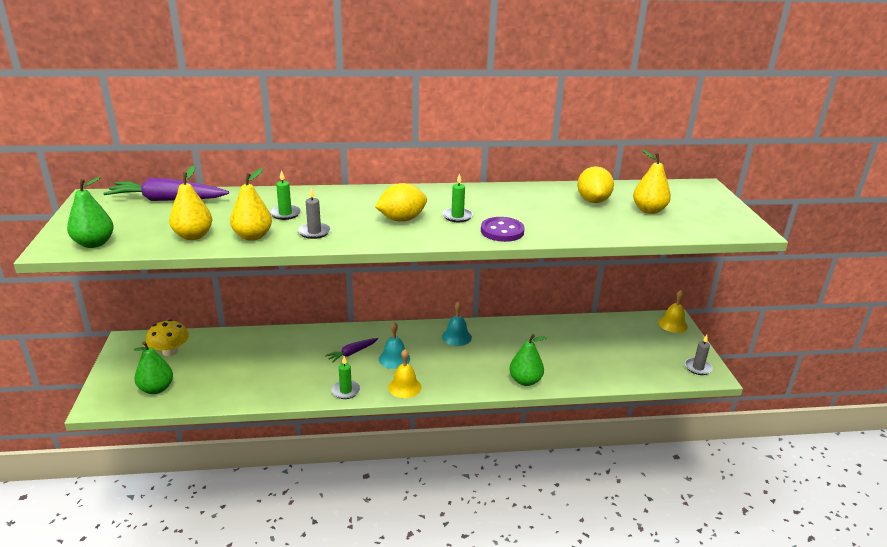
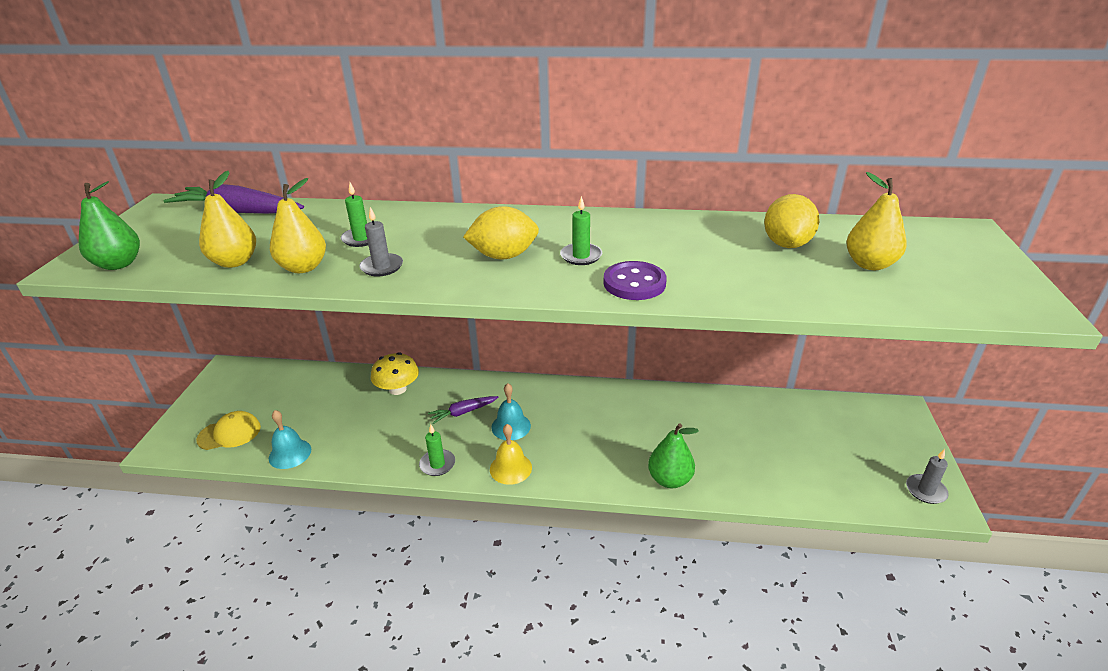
camera: 15 degrees right, 5 degrees up
green pear [134,341,173,394] -> yellow cap [196,411,261,450]
yellow mushroom [146,320,189,356] -> yellow mushroom moved to [371,352,419,395]
turquoise bell [442,301,472,346] -> turquoise bell moved to [269,410,311,469]
yellow bell [658,290,688,333] -> none

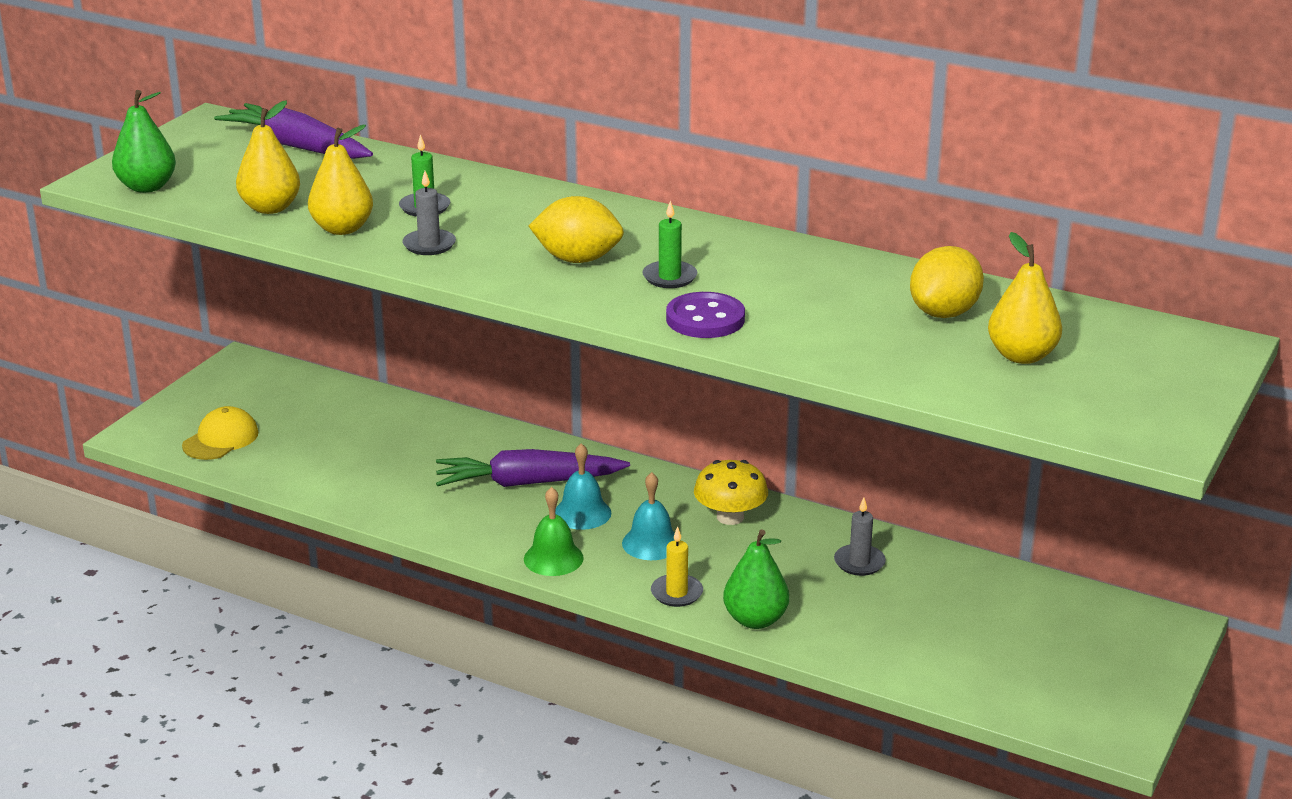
camera: 20 degrees right, 5 degrees down
yellow cap [196,411,261,450] -> yellow cap turned 60 degrees counterclockwise [182,406,258,460]
turquoise bell [269,410,311,469] -> turquoise bell moved to [622,472,681,560]
yellow mushroom [371,352,419,395] -> yellow mushroom moved to [694,460,768,525]
green candle [419,424,455,476] -> none
purple carrot [428,396,498,424] -> purple carrot [436,449,630,487], size x1.84
yellow bell [490,424,532,485] -> green bell [524,487,584,576]
grey candle [906,449,949,504] -> grey candle moved to [834,497,886,576]
none -> yellow candle [651,526,703,607]

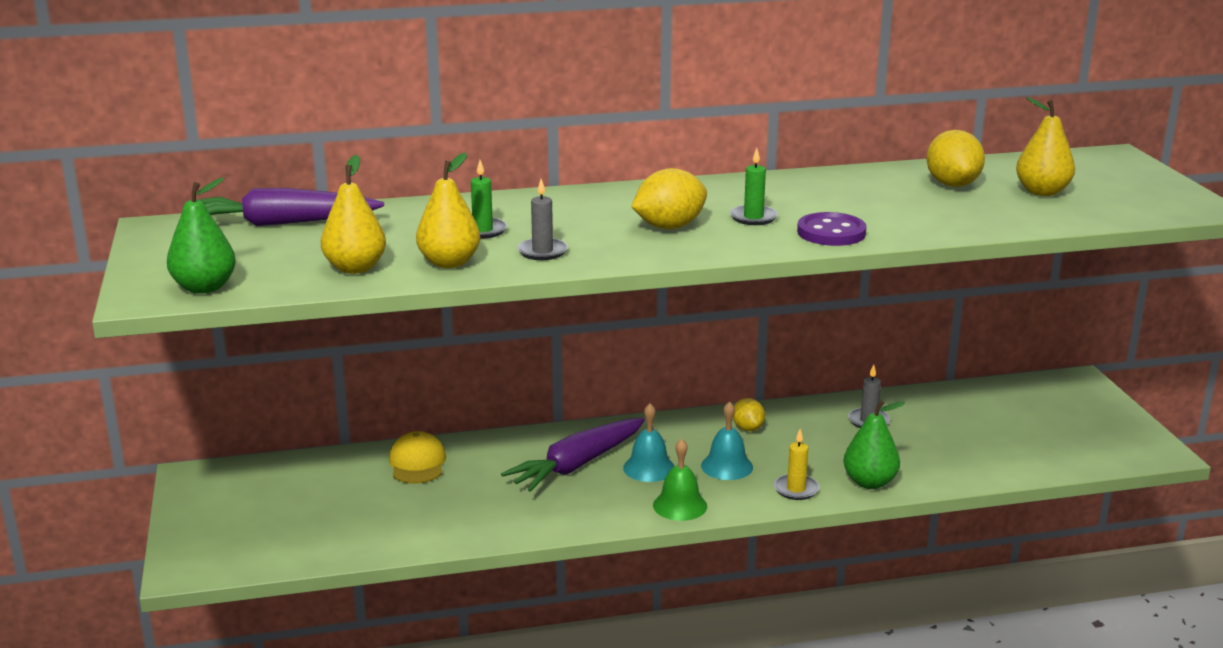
camera: 40 degrees left, 5 degrees down
yellow cap [182,406,258,460] -> yellow cap moved to [389,431,446,484]
yellow mushroom [694,460,768,525] -> yellow lemon [733,398,765,431]

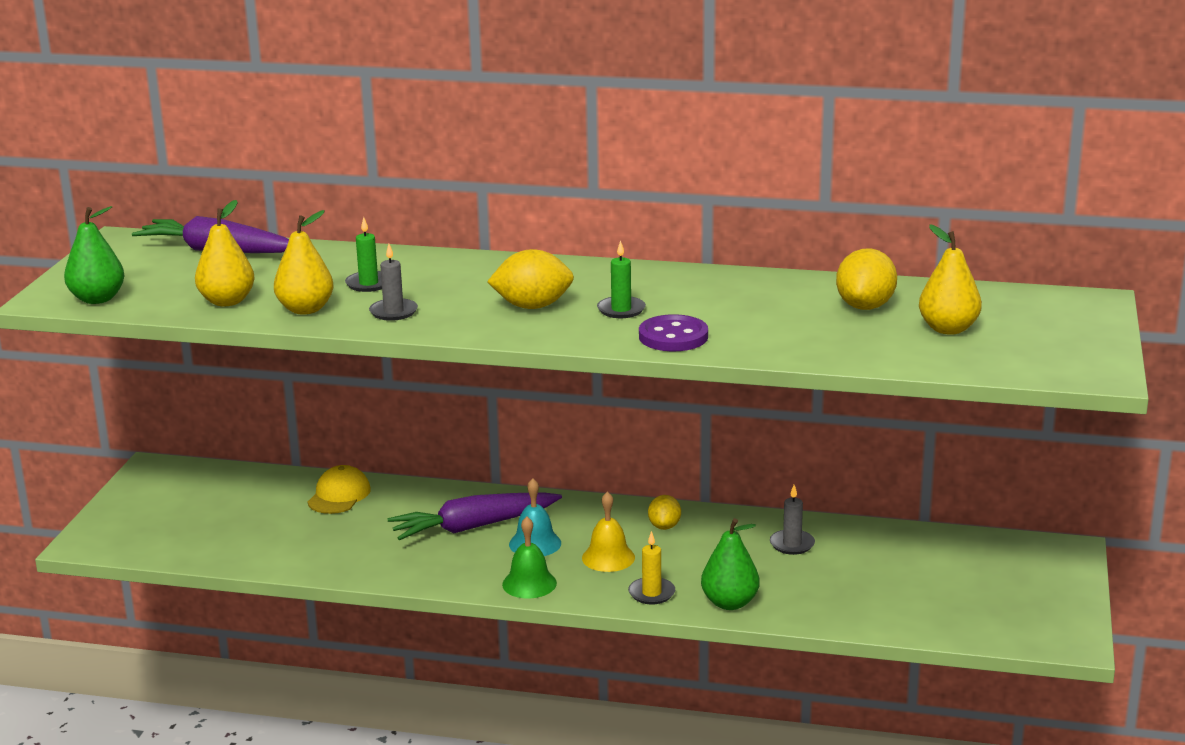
camera: 25 degrees right, 0 degrees up
turquoise bell [701,401,753,480] -> yellow bell [582,492,635,572]

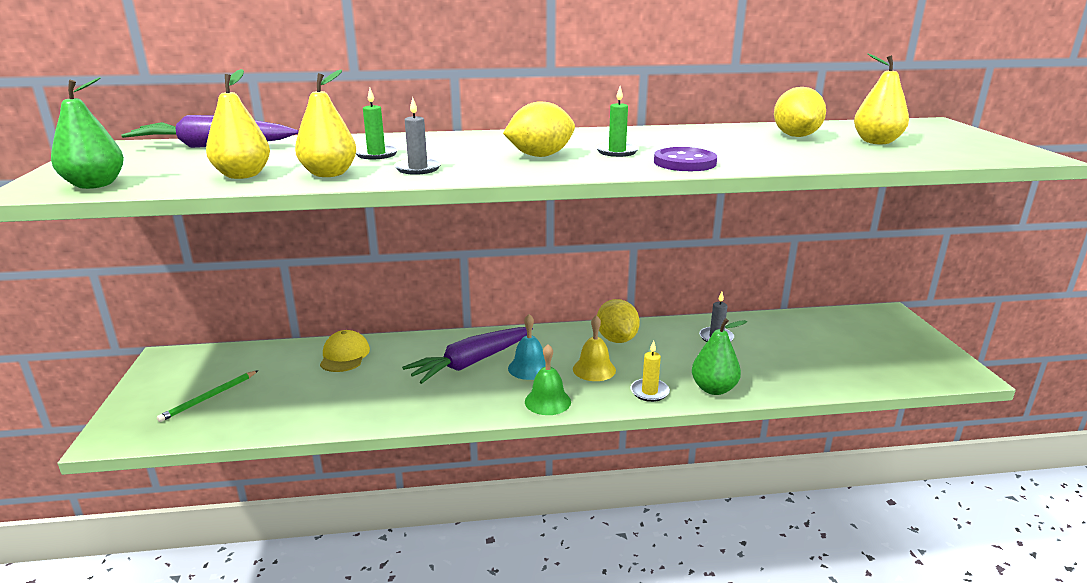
camera: 20 degrees left, 0 degrees up
yellow lemon [648,495,681,530] -> yellow lemon [597,299,640,343], size x1.63
none -> green pencil [157,370,259,422]

